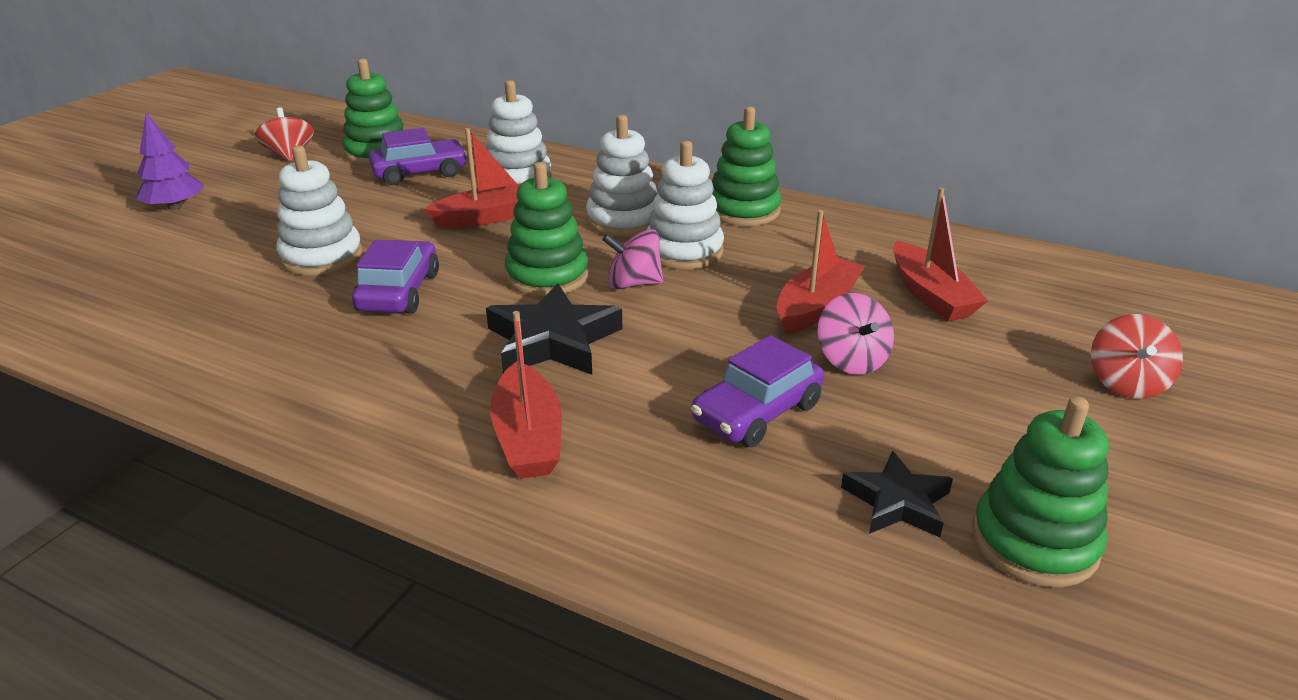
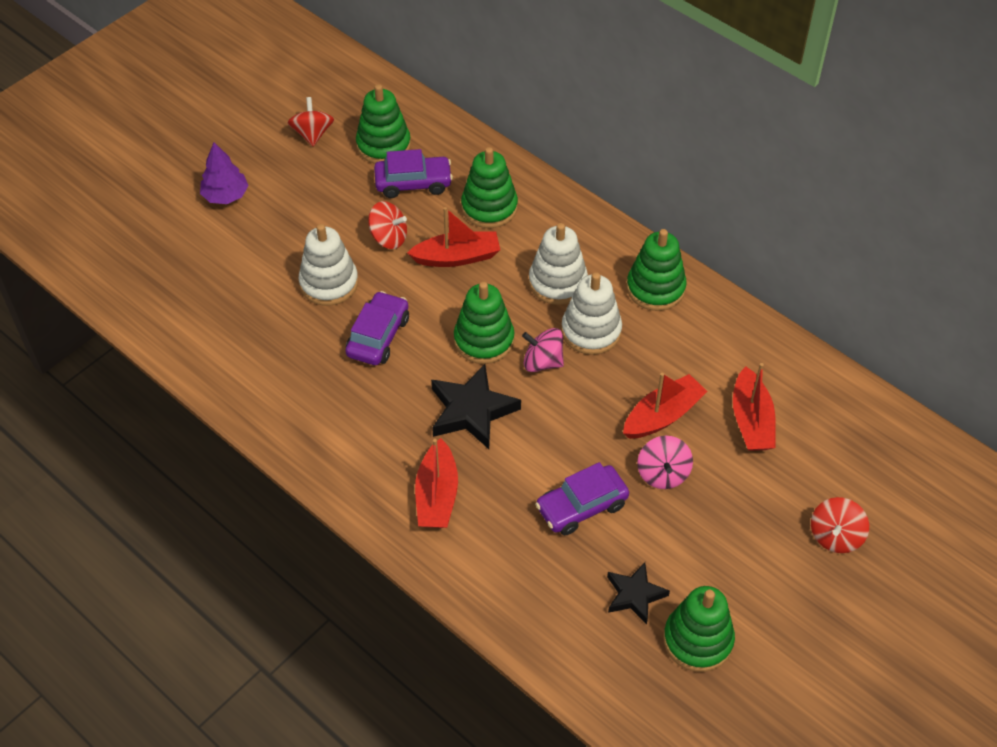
camera: 15 degrees right, 20 degrees up
white stacking toy [485,80,552,184] -> green stacking toy [461,147,518,228]
none -> red spinning top [368,201,407,249]

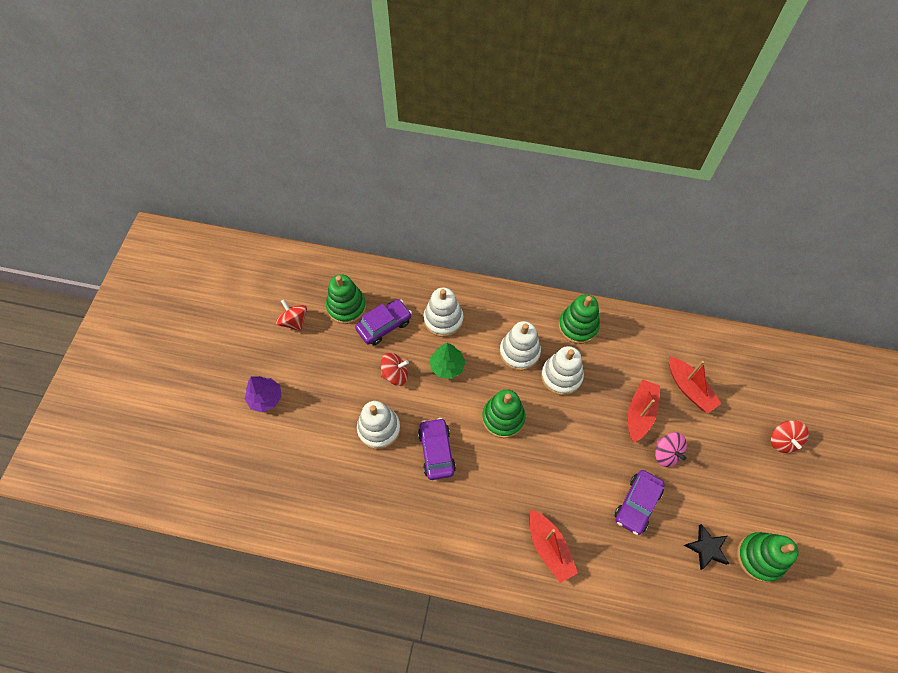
camera: 30 degrees left, 10 degrees up
red boat [407,207,500,267] -> green tree [430,343,465,379]
black star [431,364,521,449] -> none
green stacking toy [461,147,518,228] -> white stacking toy [424,287,464,337]
pink spinning top [522,328,564,372] -> none

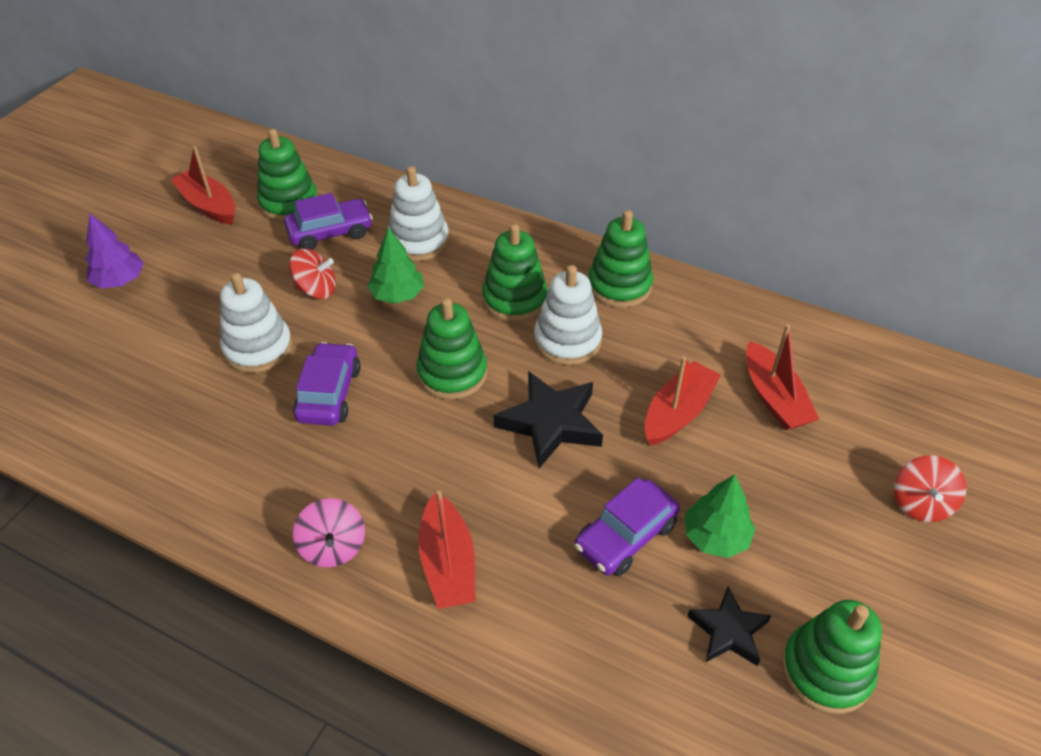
camera: 15 degrees right, 15 degrees down
red spinning top [276,300,307,331] -> red boat [170,146,235,225]
white stacking toy [500,321,541,371] -> green stacking toy [482,224,548,322]
pink spinning top [655,432,687,467] -> pink spinning top moved to [292,498,365,568]
none -> black star [494,371,603,468]
none -> green tree [685,474,755,558]

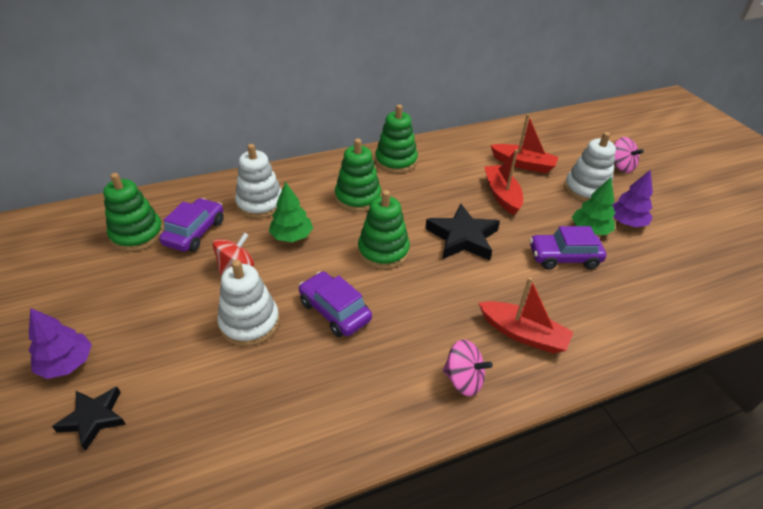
camera: 50 degrees left, 5 degrees down
red boat [170,146,235,225] -> none
white stacking toy [534,265,602,365] -> white stacking toy moved to [564,132,616,202]
purple car [575,477,680,576] -> purple car turned 90 degrees clockwise [530,226,606,269]
black star [687,587,771,666] -> black star moved to [52,387,126,451]
green stacking toy [781,600,882,714] -> none
red spinning top [894,455,967,522] -> pink spinning top [614,137,644,173]
none -> purple tree [612,170,653,227]

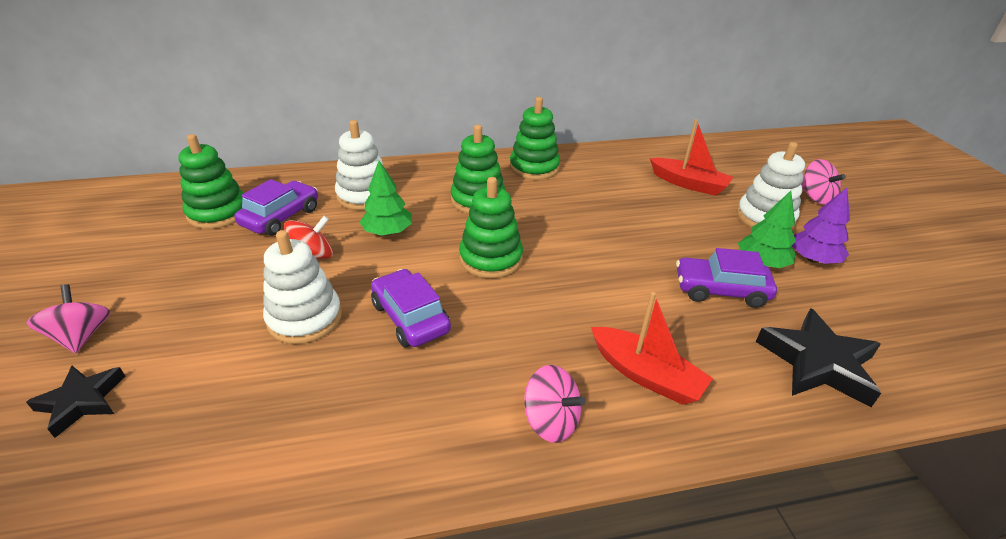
camera: 10 degrees right, 5 degrees down
purple tree [29,308,92,379] -> pink spinning top [27,284,110,353]
black star [425,204,500,260] -> black star moved to [756,308,881,407]
red boat [484,149,523,215] -> none

